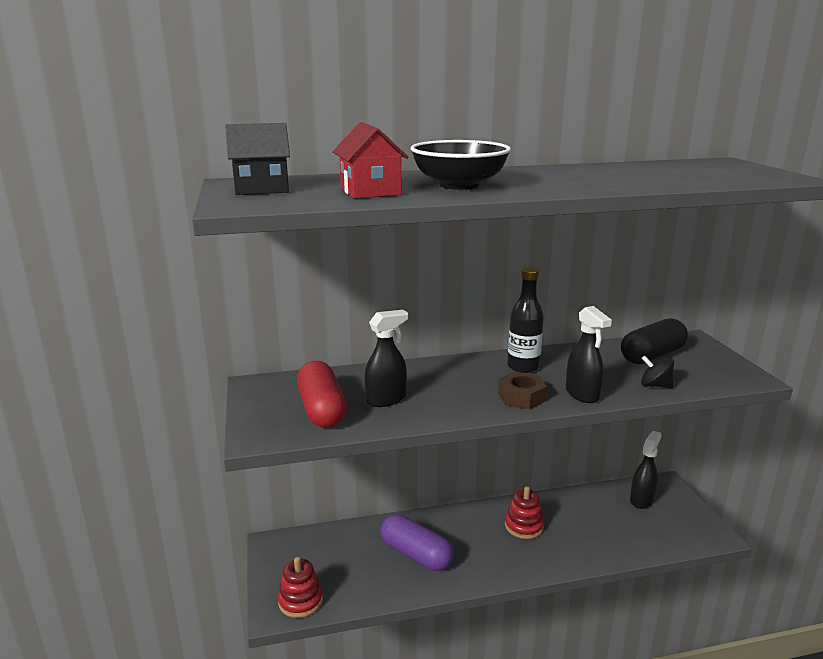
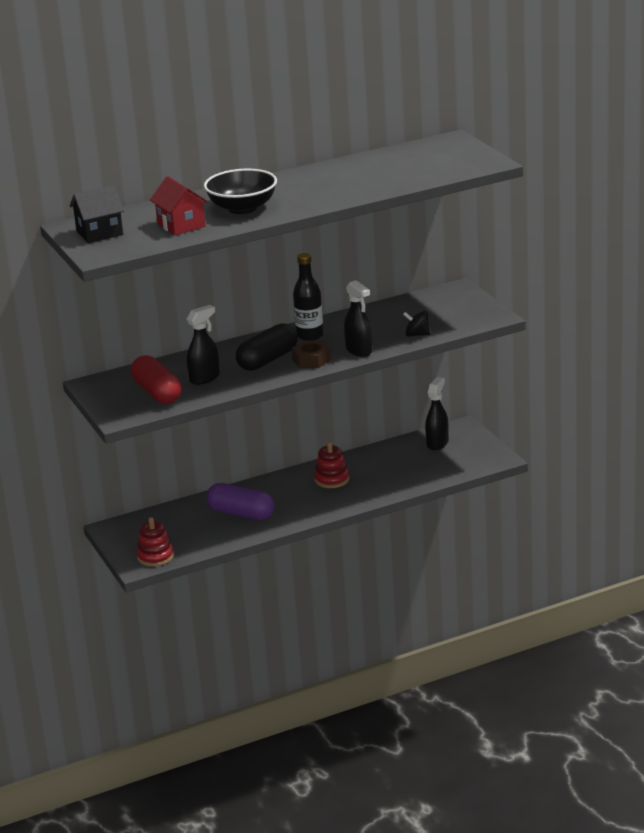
camera: 10 degrees left, 5 degrees up
black capsule [621,318,688,364] -> black capsule moved to [236,323,298,371]

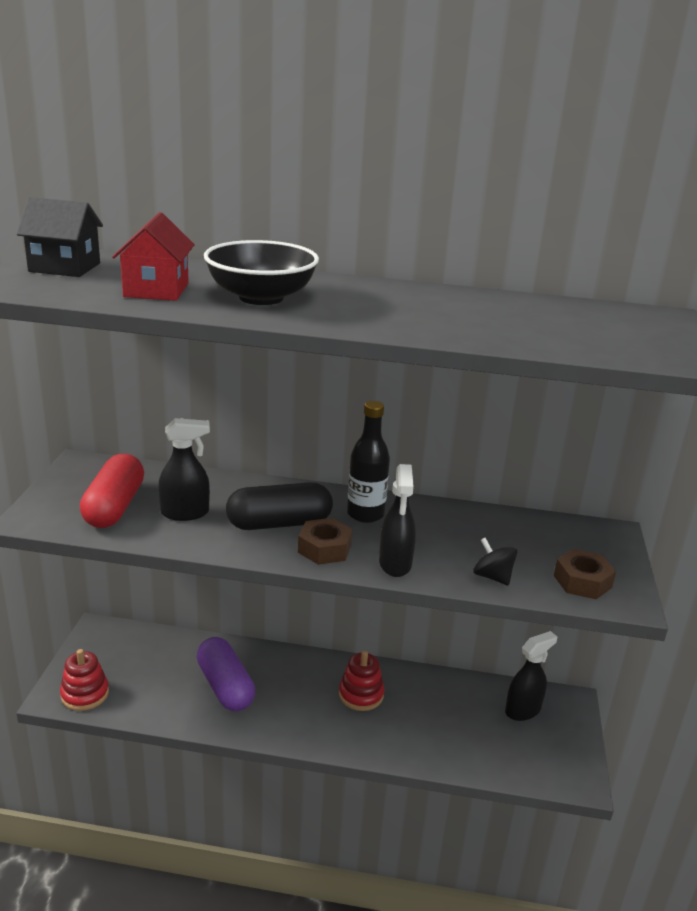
camera: 30 degrees right, 0 degrees up
none -> brown nut [554,549,616,599]

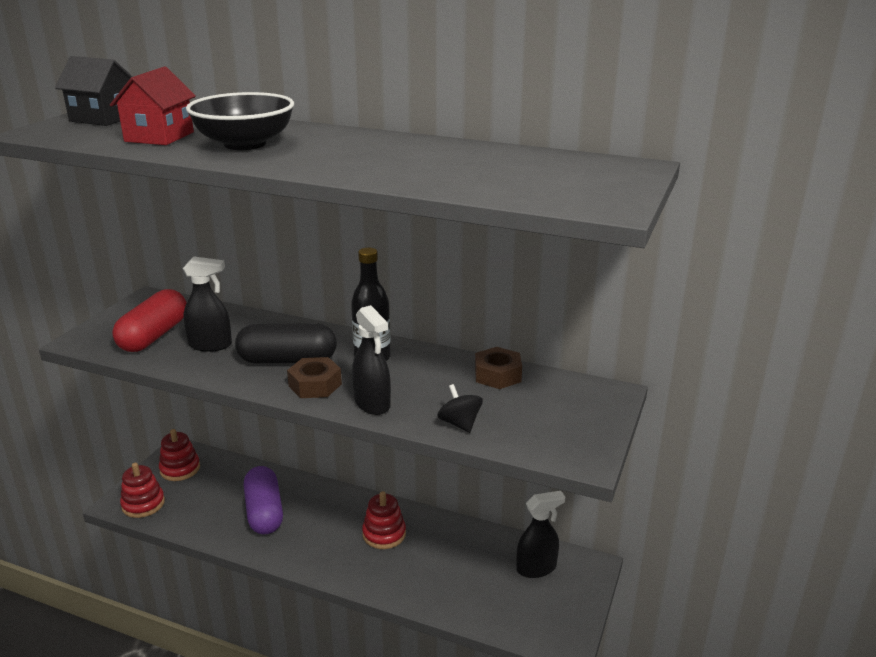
camera: 15 degrees right, 0 degrees up
black spray bottle [379,464,416,577] -> black spray bottle turned 45 degrees counterclockwise [352,305,391,415]
brown nut [554,549,616,599] -> brown nut moved to [475,347,522,389]
none -> red stacking toy [159,429,200,481]

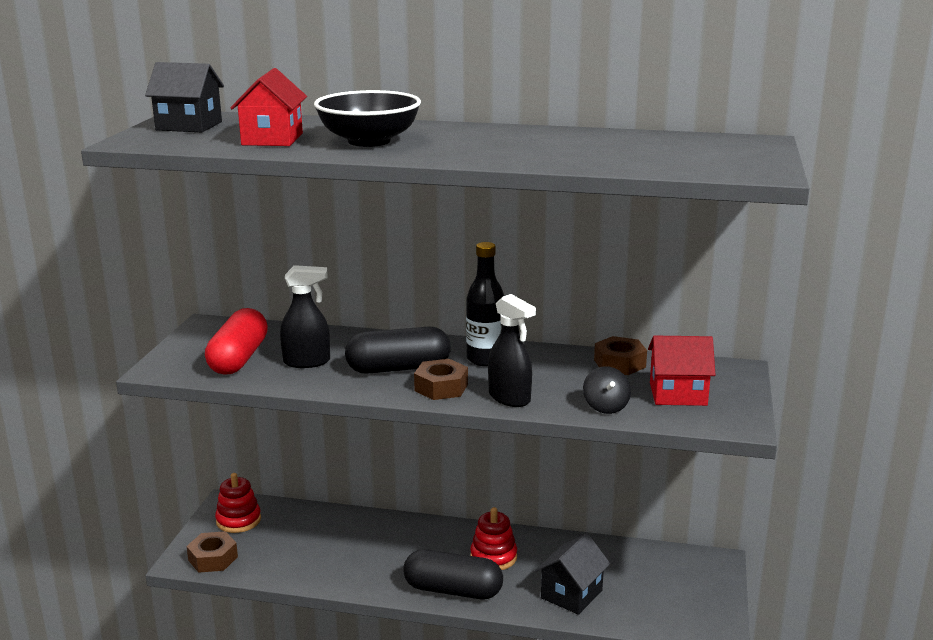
camera: 10 degrees left, 5 degrees down
red stacking toy [120,463,165,518] -> brown nut [186,531,238,573]
purple capsule [244,466,283,535] -> none
black spinning top [437,384,483,433] -> black spinning top turned 150 degrees counterclockwise [583,366,631,414]
black spray bottle [516,491,565,578] -> none
none -> black capsule [403,549,503,599]
none -> black house [535,533,610,615]
none -> red house [648,336,716,406]

